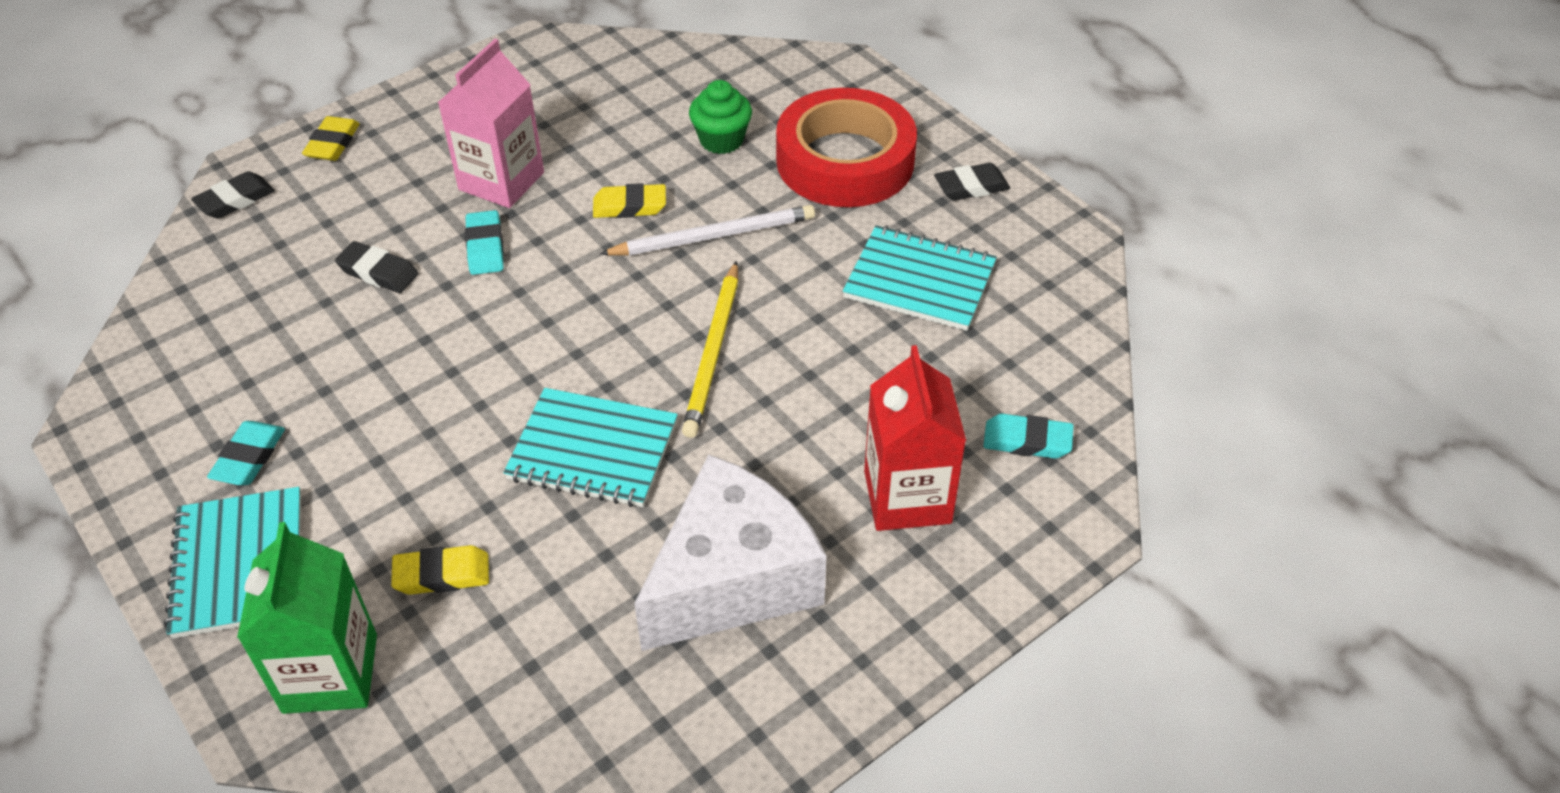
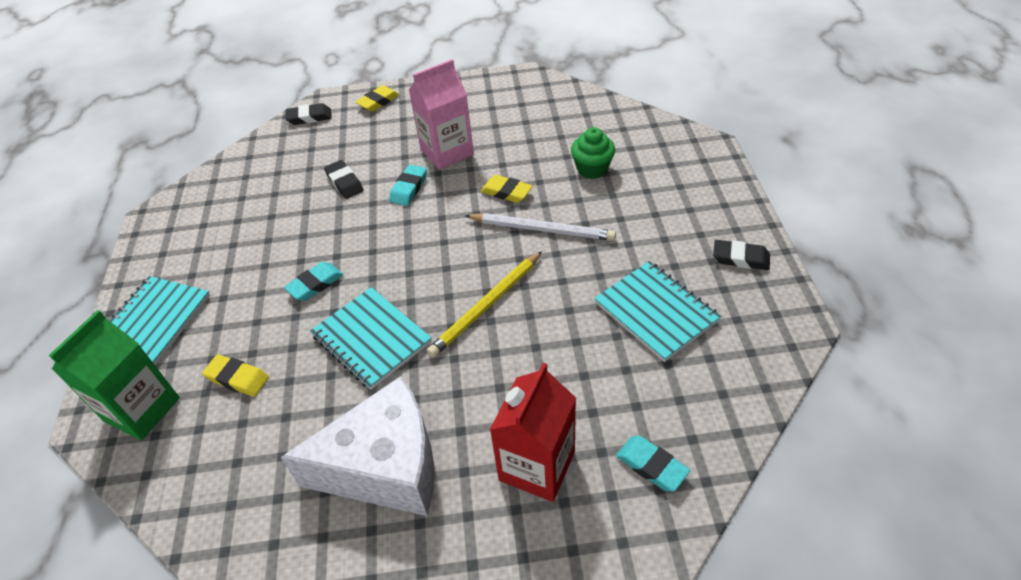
camera: 35 degrees right, 0 degrees up
turquoise eraser [207,421,285,485] -> turquoise eraser moved to [284,262,344,301]
red tape [776,88,917,207] -> none

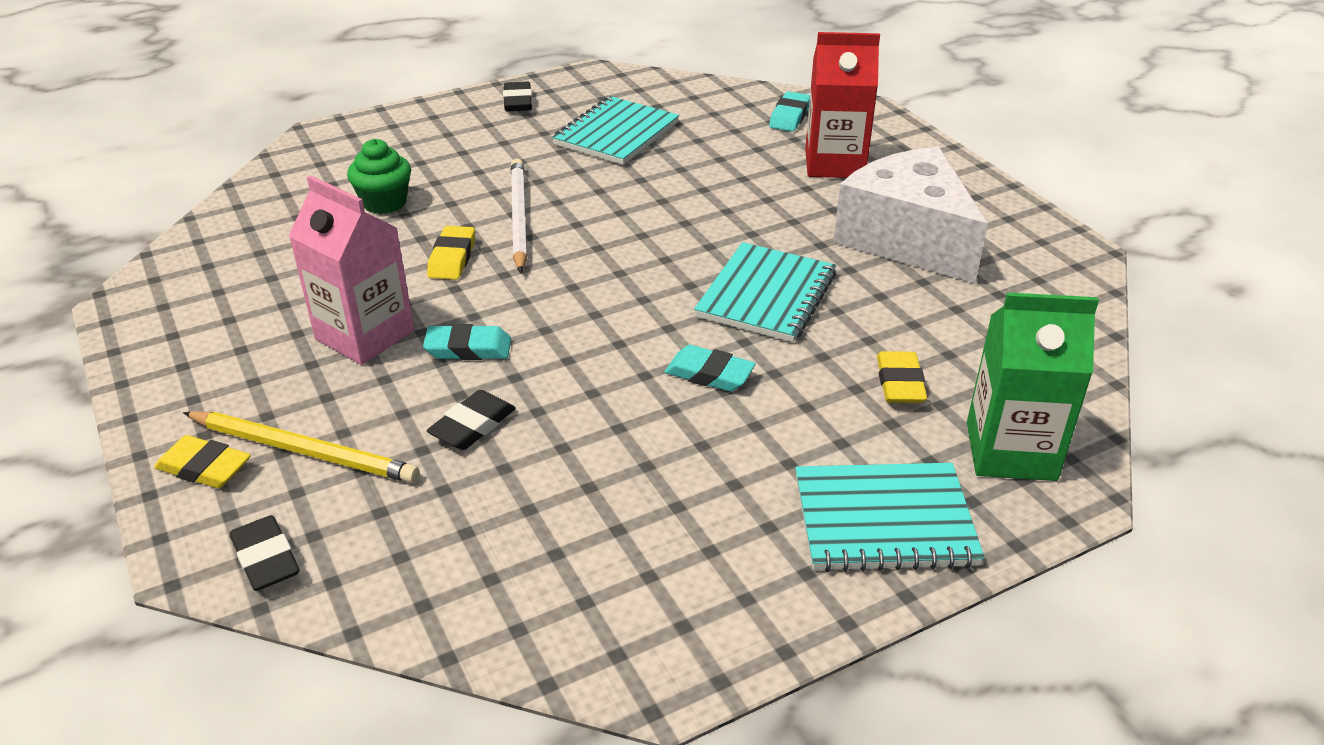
camera: 115 degrees left, 10 degrees down
yellow pencil [427,251,542,357] -> yellow pencil moved to [183,411,419,483]

